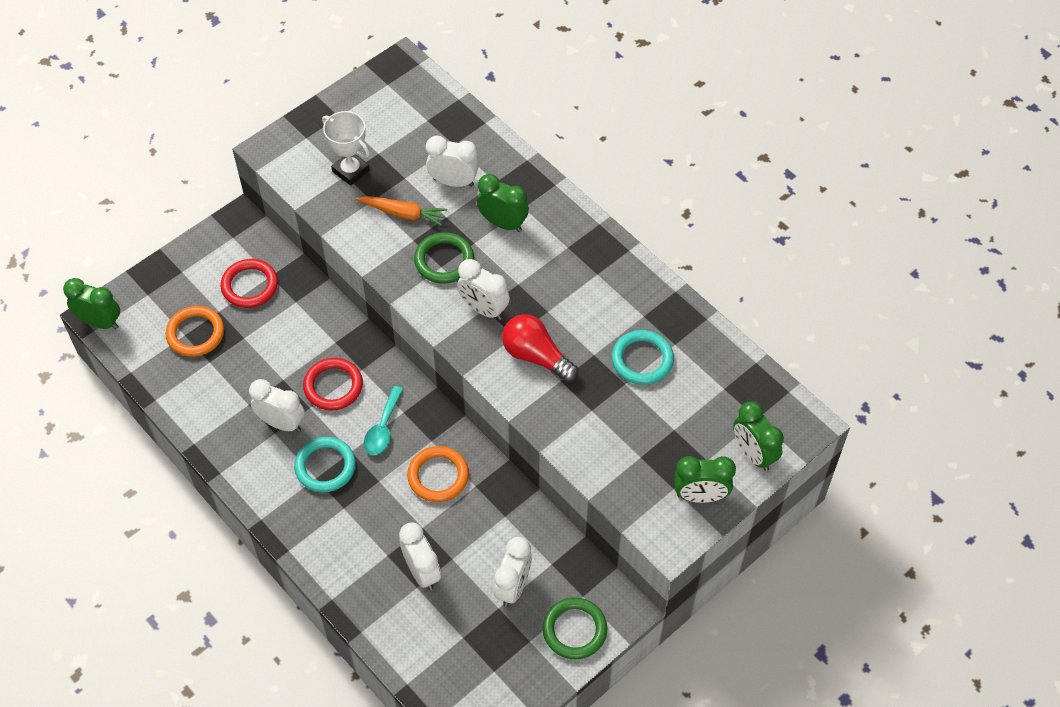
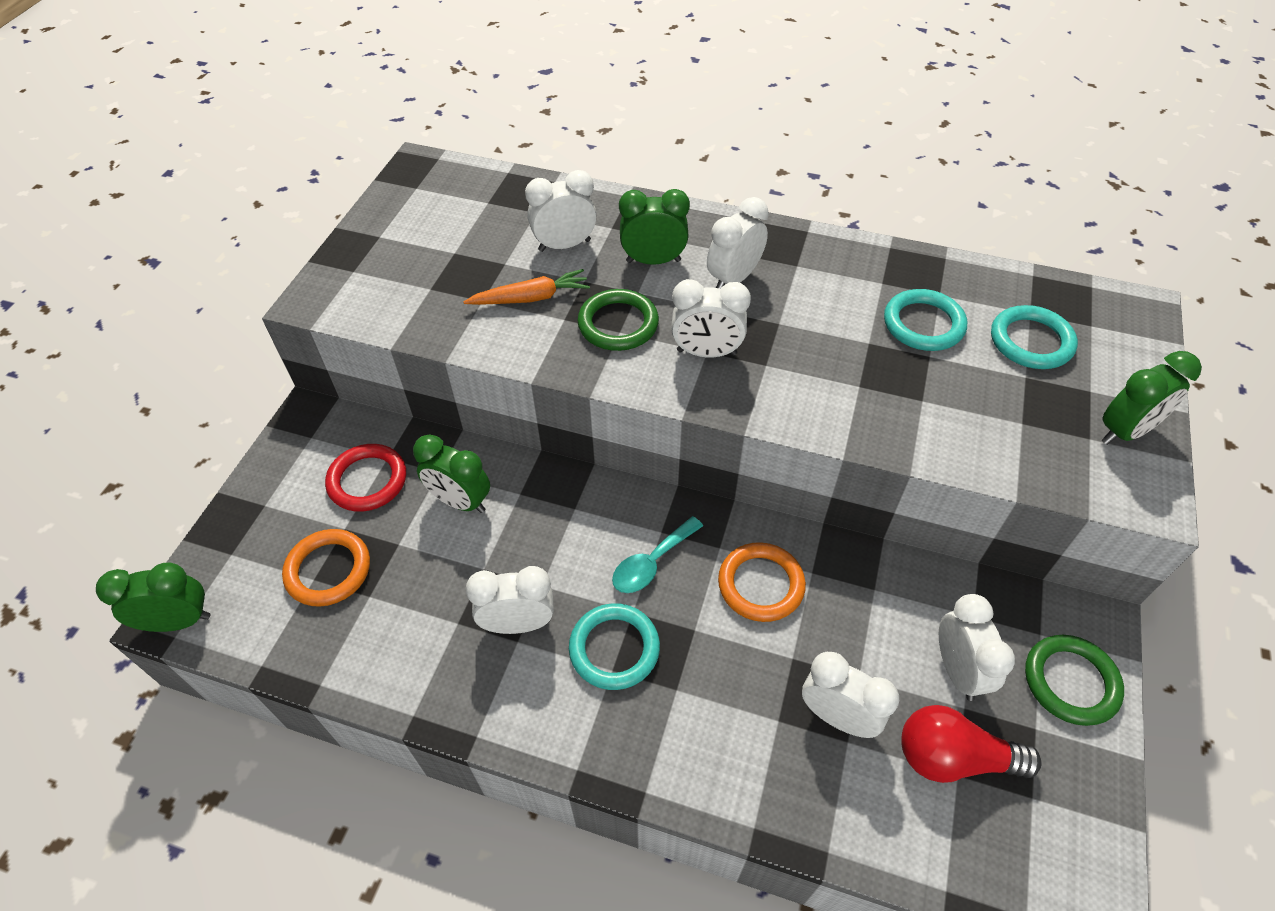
camera: 30 degrees left, 5 degrees down
red ring [303,358,363,411] -> none
white trophy [322,111,370,186] -> none
turquoise spoon [364,386,403,455] -> turquoise spoon turned 60 degrees clockwise [612,516,703,593]
red light bulb [502,314,579,383] -> red light bulb moved to [901,705,1042,783]
green clock [733,401,784,471] -> green clock moved to [413,434,490,513]
none -> white clock [707,197,769,289]
none -> turquoise ring [991,305,1078,369]

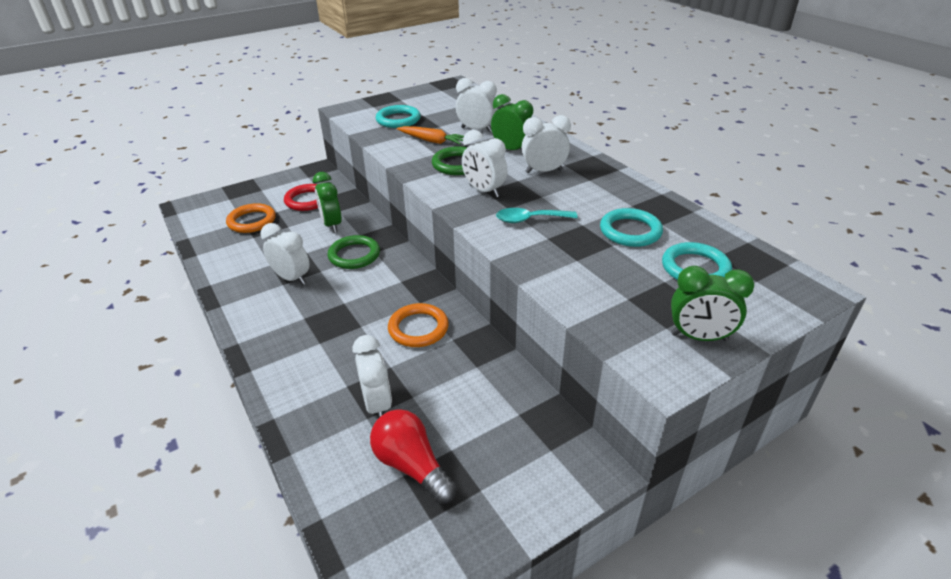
camera: 40 degrees right, 15 degrees down
green clock [96,563,211,632] -> none
turquoise ring [569,603,660,690] -> turquoise ring moved to [376,105,421,128]
turquoise spoon [612,516,703,593] -> turquoise spoon moved to [496,208,578,223]
white clock [939,594,1015,701] -> none
green ring [1025,635,1124,726] -> green ring moved to [328,235,380,269]

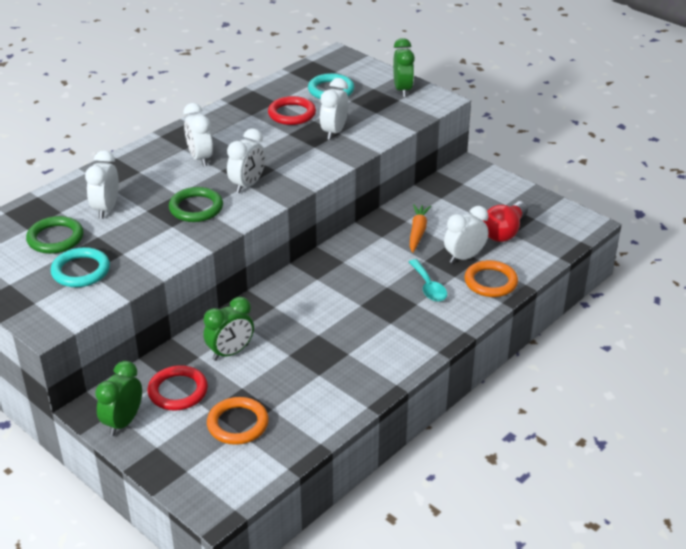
camera: 105 degrees left, 0 degrees up
white clock [261,223,310,285] -> white clock moved to [320,78,349,140]
green ring [328,235,380,269] -> green ring moved to [26,216,84,254]
orange ring [388,303,449,347] -> orange ring moved to [465,260,518,297]
orange carrot [396,126,464,145] -> orange carrot moved to [410,204,431,253]
green clock [491,94,533,151] -> green clock moved to [95,361,142,436]
turquoise spoon [496,208,578,223] -> turquoise spoon moved to [409,259,447,302]
turquoise ring [600,208,663,247] -> red ring [268,96,316,125]

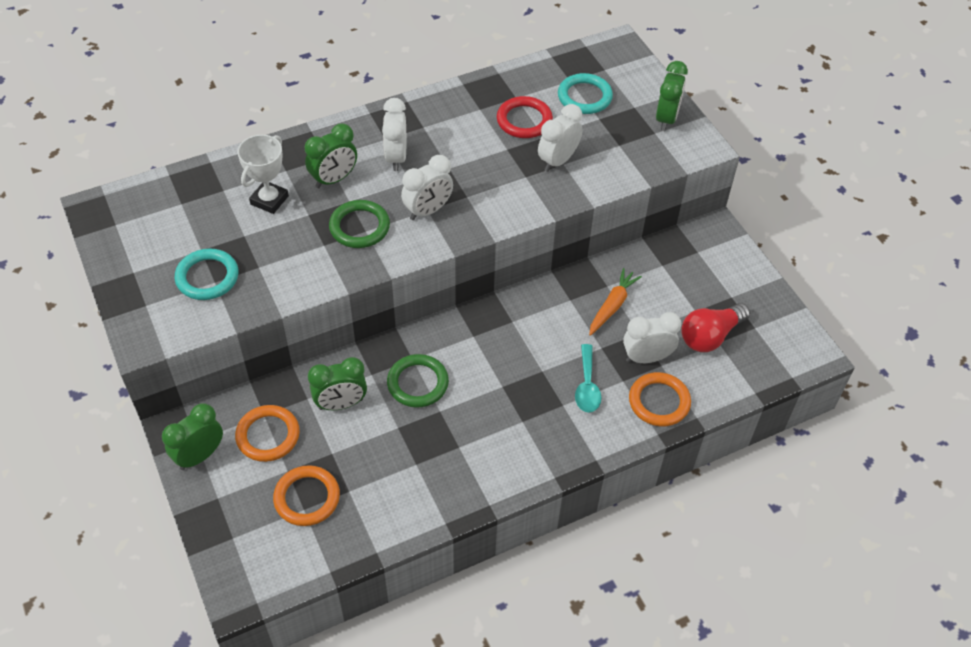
camera: 20 degrees right, 15 degrees up
green ring [26,216,84,254] -> green ring moved to [387,354,449,408]
white clock [85,150,119,219] -> white trophy [237,135,289,214]
red ring [148,365,208,411] -> orange ring [235,405,300,462]
none -> green clock [305,124,357,188]

